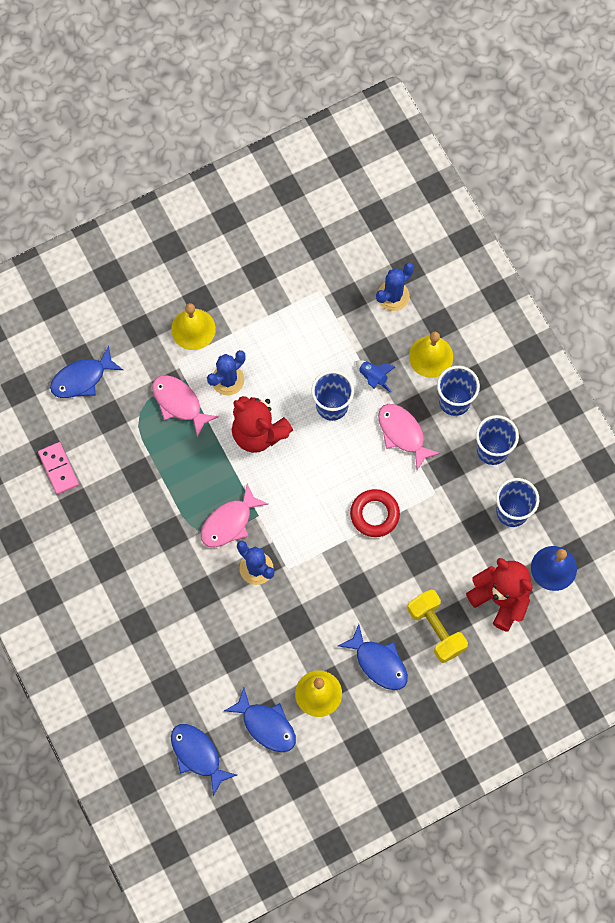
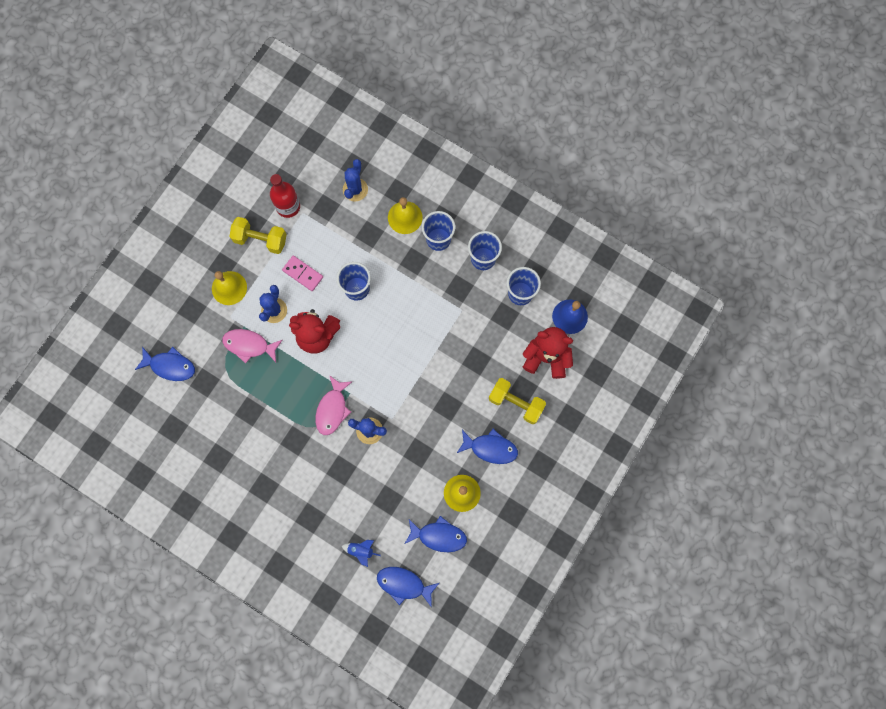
camera: 30 degrees left, 5 degrees up
pink domino [38,442,79,495] -> pink domino moved to [282,256,323,291]
blue fish [50,346,123,398] -> blue fish turned 105 degrees counterclockwise [135,347,195,381]
red ring [350,489,400,537] -> none
blue rocket [356,360,395,393] -> blue rocket moved to [342,540,381,567]
pink fish [378,404,441,470] -> none
none -> yellow dumbbell [229,217,287,254]
none -> red bottle [270,174,300,218]

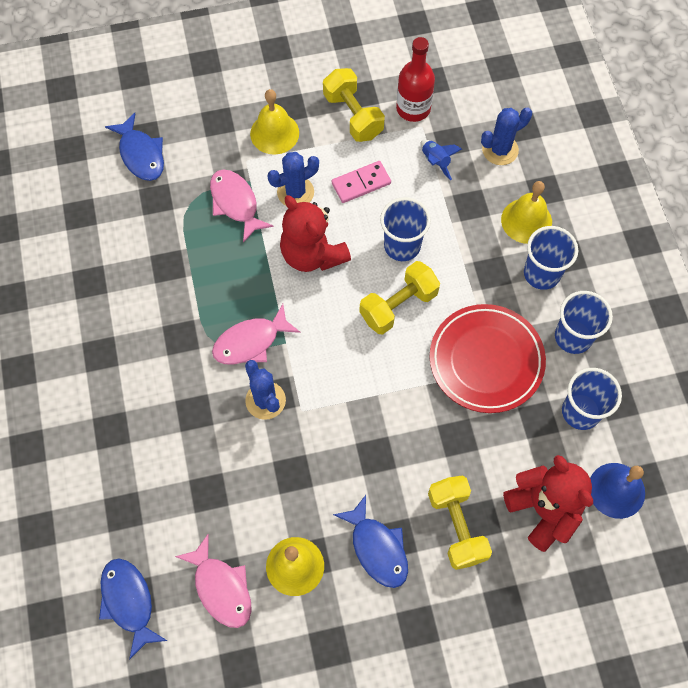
camera: 45 degrees right, 10 degrees down
pink domino [282,256,323,291] -> pink domino turned 75 degrees clockwise [332,161,391,203]
blue rocket [342,540,381,567] -> blue rocket moved to [420,140,462,180]
blue fish [405,516,467,552] -> pink fish [175,534,252,628]
none -> yellow dumbbell [359,261,440,335]
none -> red plate [430,304,546,413]

